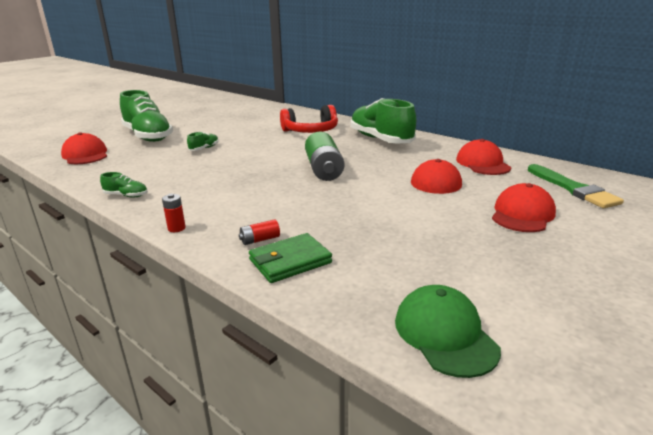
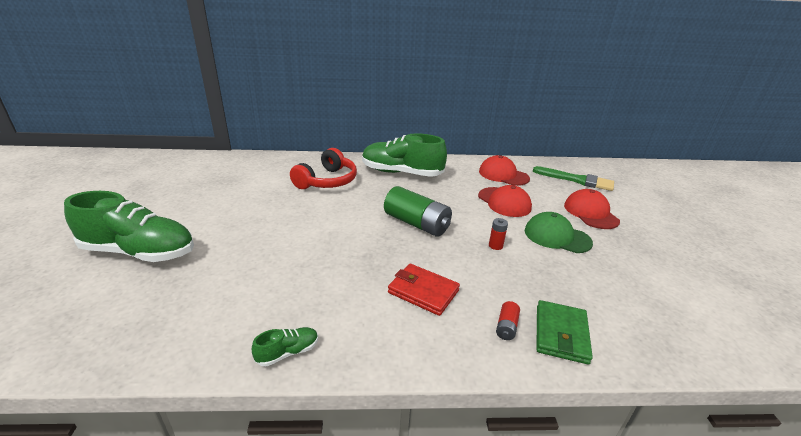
camera: 45 degrees left, 5 degrees up
red cap [61,132,107,164] -> none
red battery [162,194,186,232] -> red battery moved to [489,218,508,250]
green shoe [187,132,219,151] -> none
green cap [395,285,501,378] -> green cap moved to [525,212,593,253]
none -> red wallet [388,264,460,316]

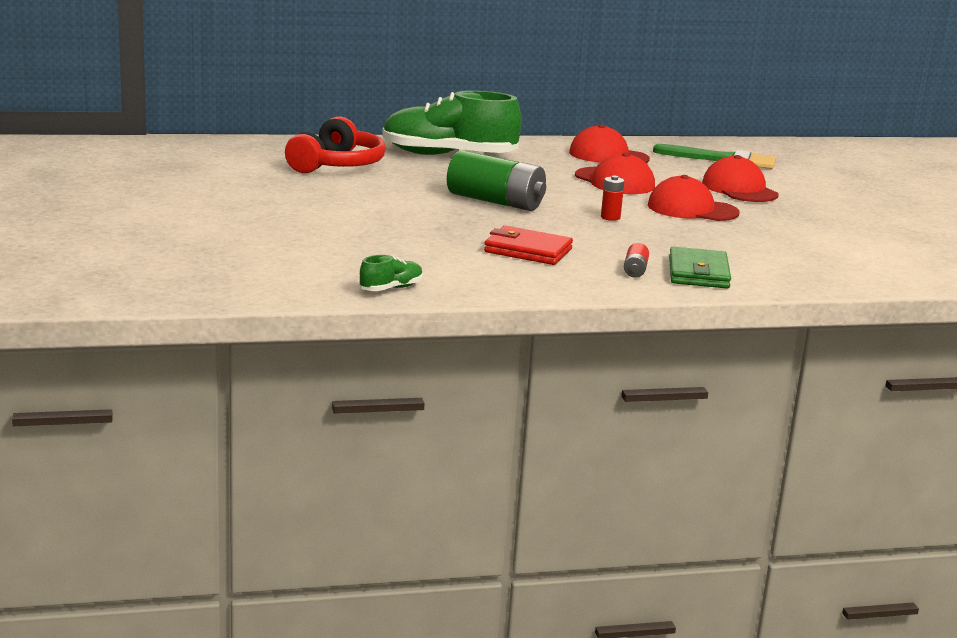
camera: 10 degrees left, 10 degrees down
green shoe [64,191,194,262] -> none
green cap [525,212,593,253] -> red cap [647,175,739,221]

